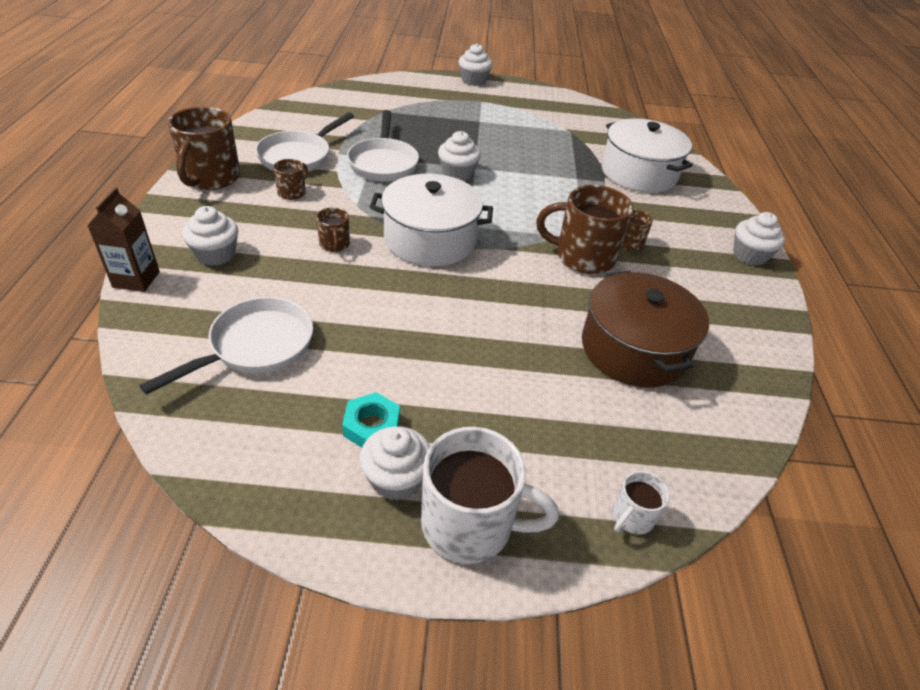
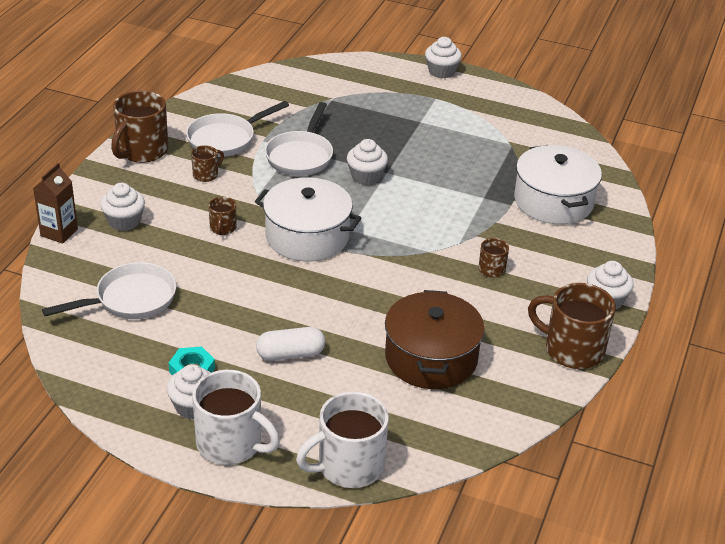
camera: 20 degrees right, 5 degrees down
brown mug [536,185,633,274] -> brown mug moved to [528,283,616,369]
white mug [612,471,670,535] -> white mug [296,391,389,488], size x2.02
none -> white capsule [256,327,325,361]

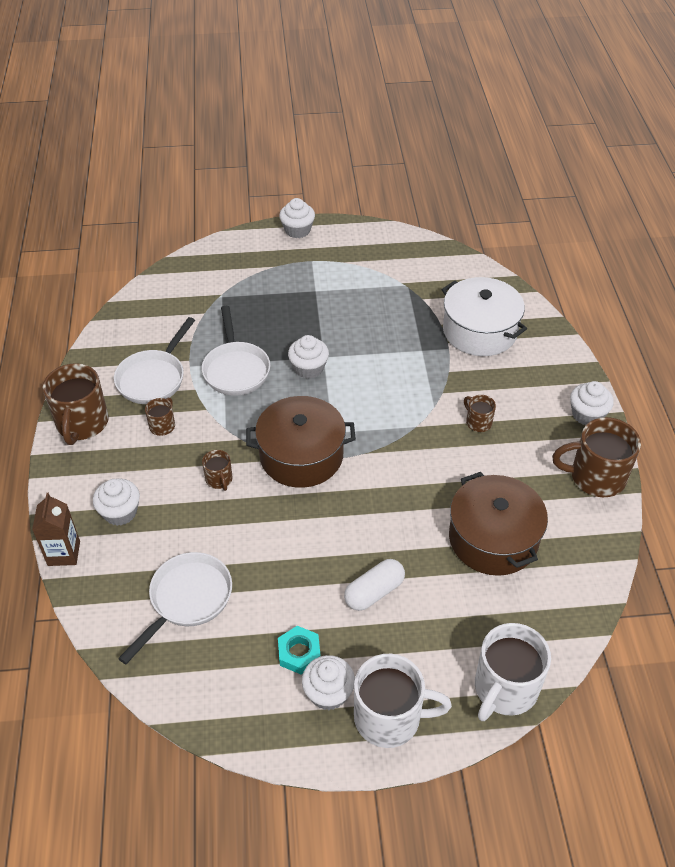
camera: 25 degrees left, 10 degrees up
white pot [255,177,361,262] -> brown pot [246,396,356,488]

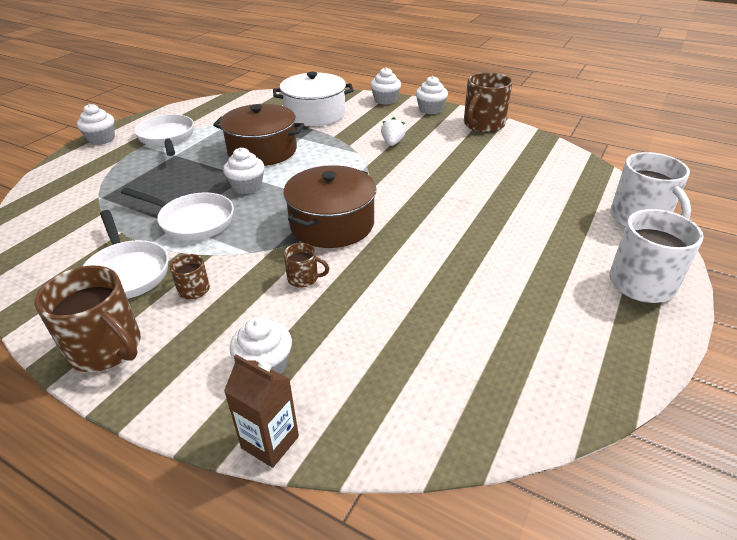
camera: 55 degrees left, 10 degrees down
white pan [118,552,232,664] -> white pan moved to [134,114,194,156]
turquoise nut [278,626,321,675] -> none
white cupcake [302,655,355,710] -> white cupcake moved to [370,67,401,105]
white capsule [344,559,405,611] -> none
brown pot [449,472,548,576] -> brown pot moved to [213,104,305,166]
brown mug [464,395,496,432] -> white strawberry [381,117,406,146]

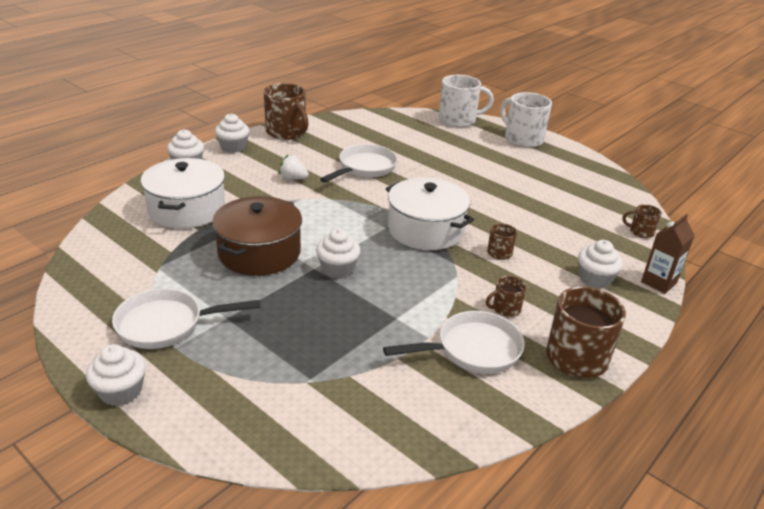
camera: 80 degrees left, 5 degrees down
white pan [121,187,234,241] -> white pan moved to [320,144,398,183]
brown pot [283,165,376,248] -> white pot [386,178,474,250]
none -> brown mug [623,204,662,238]

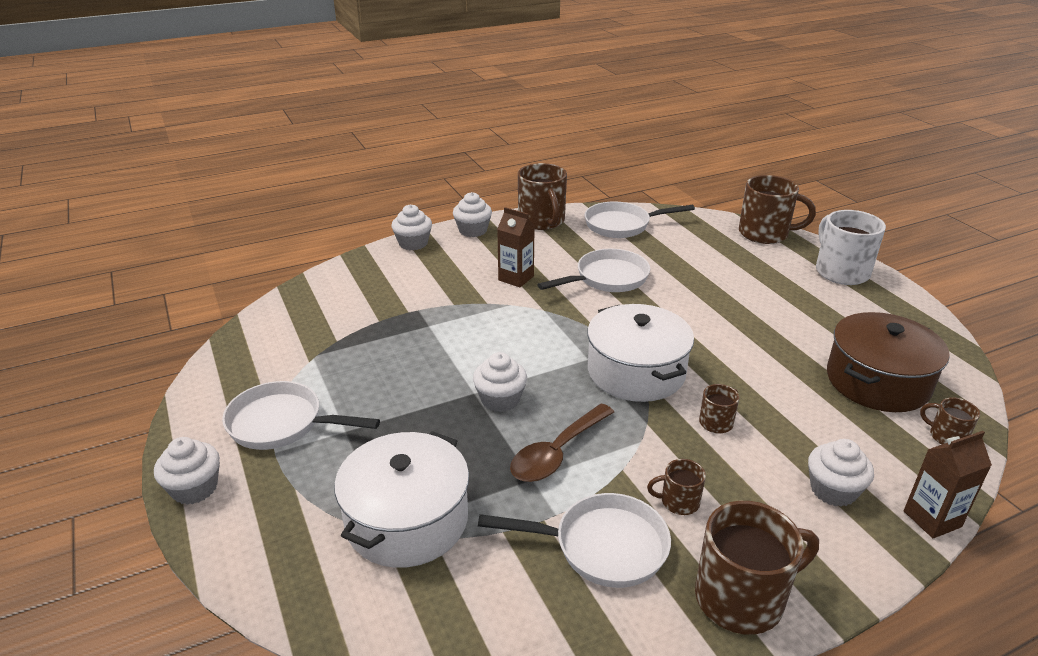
camera: 25 degrees right, 0 degrees up
white pot [141,158,225,229] -> white pot moved to [334,431,469,568]
brown pot [212,196,302,276] -> brown pot moved to [827,312,949,412]
white strawberry [279,155,309,180] -> brown carton [497,207,535,287]
white mug [439,75,494,127] -> brown mug [739,175,816,244]
none -> brown spoon [510,404,614,482]
none -> white pan [585,202,695,238]

